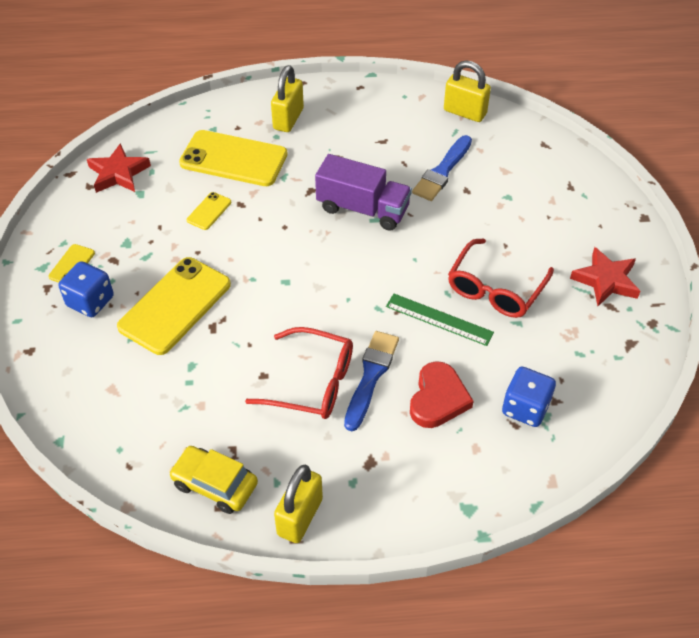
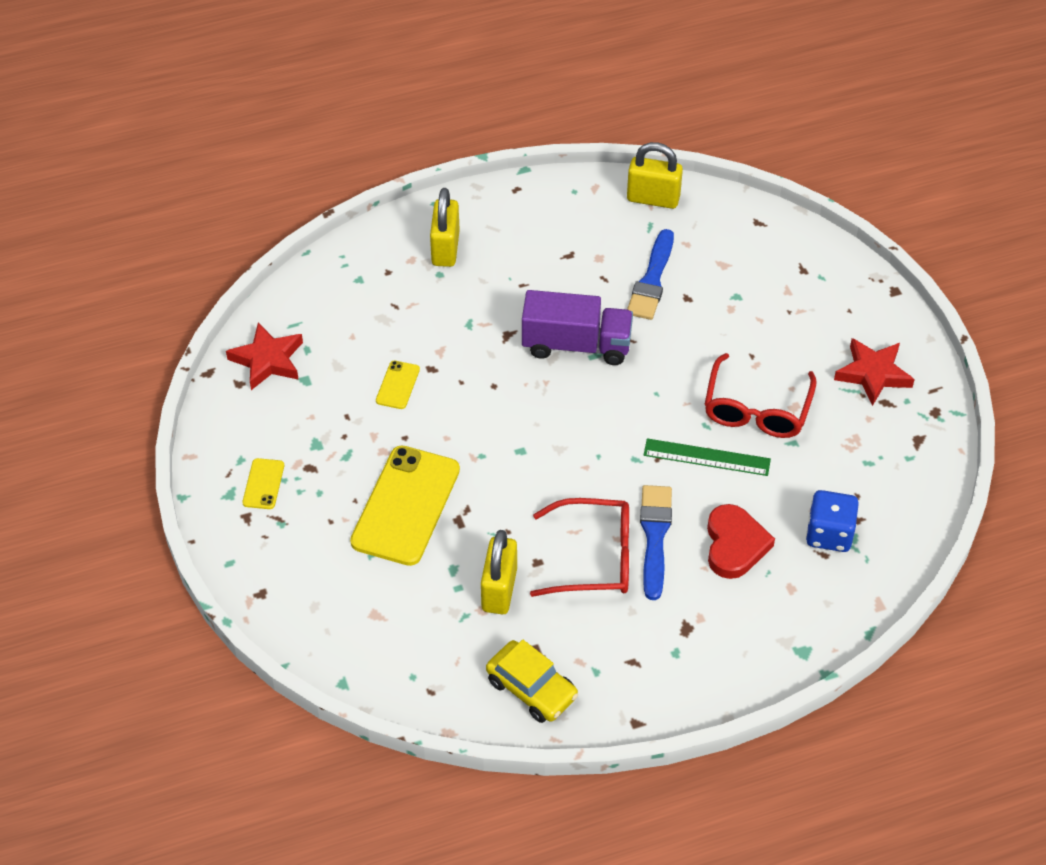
camera: 15 degrees left, 0 degrees up
blue dice [58,261,114,317] -> none
yellow car [169,446,258,514] -> yellow car turned 150 degrees counterclockwise [486,639,578,723]
yellow phone [179,130,287,186] -> none
yellow padlock [274,465,323,543] -> yellow padlock moved to [481,530,517,614]

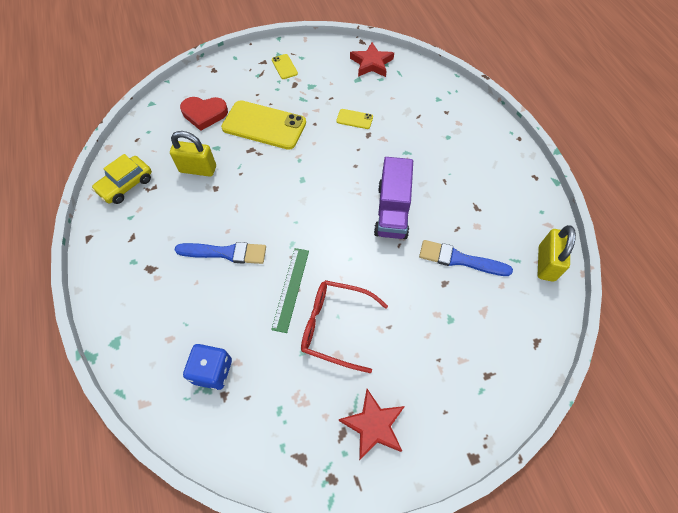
camera: 90 degrees right, 10 degrees up
yellow phone [242,458,284,509] -> yellow phone turned 60 degrees clockwise [272,54,298,79]
yellow padlock [430,188,460,267] -> none
red glasses [530,498,629,597] -> none
red heart [707,504,775,579] -> red heart moved to [180,97,228,131]

